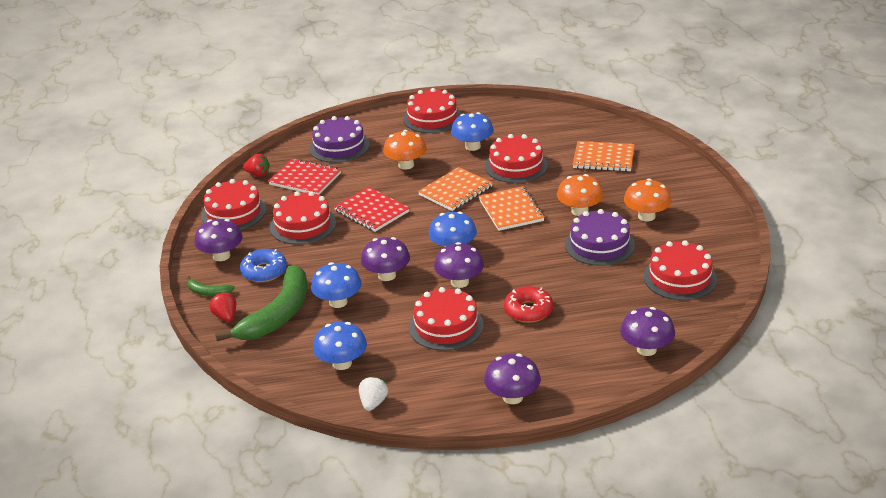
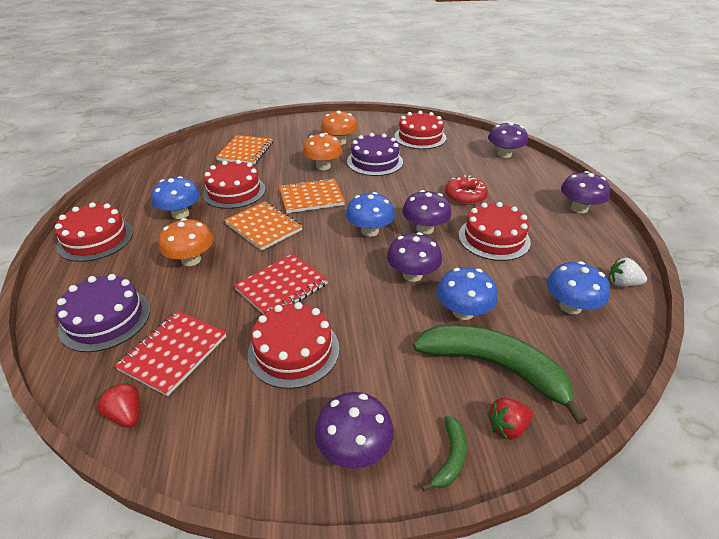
camera: 90 degrees left, 5 degrees up
red cake [201,179,266,230] -> none
blue donut [240,249,287,282] -> none
red strawberry [243,154,270,177] -> red strawberry turned 60 degrees counterclockwise [97,382,140,428]

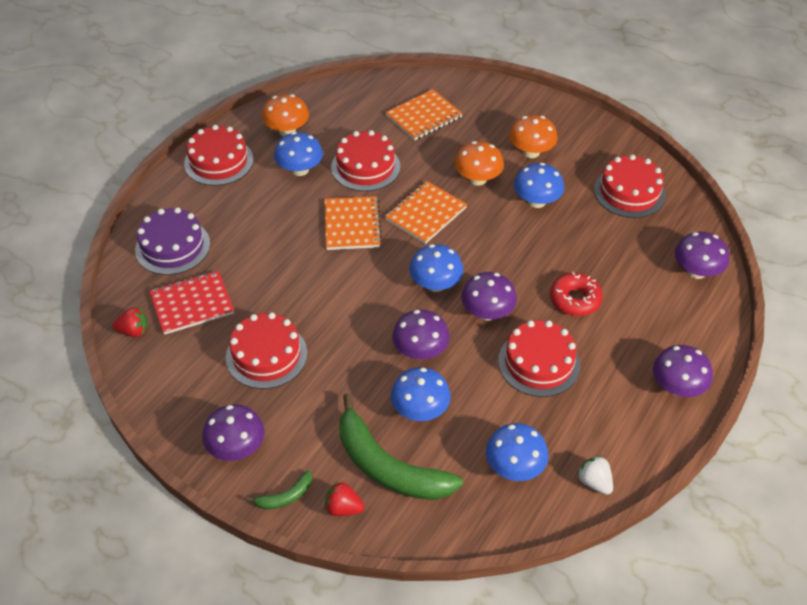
camera: 40 degrees right, 10 degrees up
red strawberry [97,382,140,428] -> red strawberry turned 90 degrees clockwise [112,308,148,337]
orange mushroom [158,218,213,266] -> orange mushroom moved to [262,94,309,136]
red notebook [234,254,328,314] -> none
orange notebook [279,178,345,213] -> orange notebook turned 75 degrees counterclockwise [384,181,467,244]
purple cake [347,133,403,176] -> blue mushroom [514,163,564,208]
green banana [413,324,587,425] -> green banana turned 150 degrees clockwise [340,393,463,500]

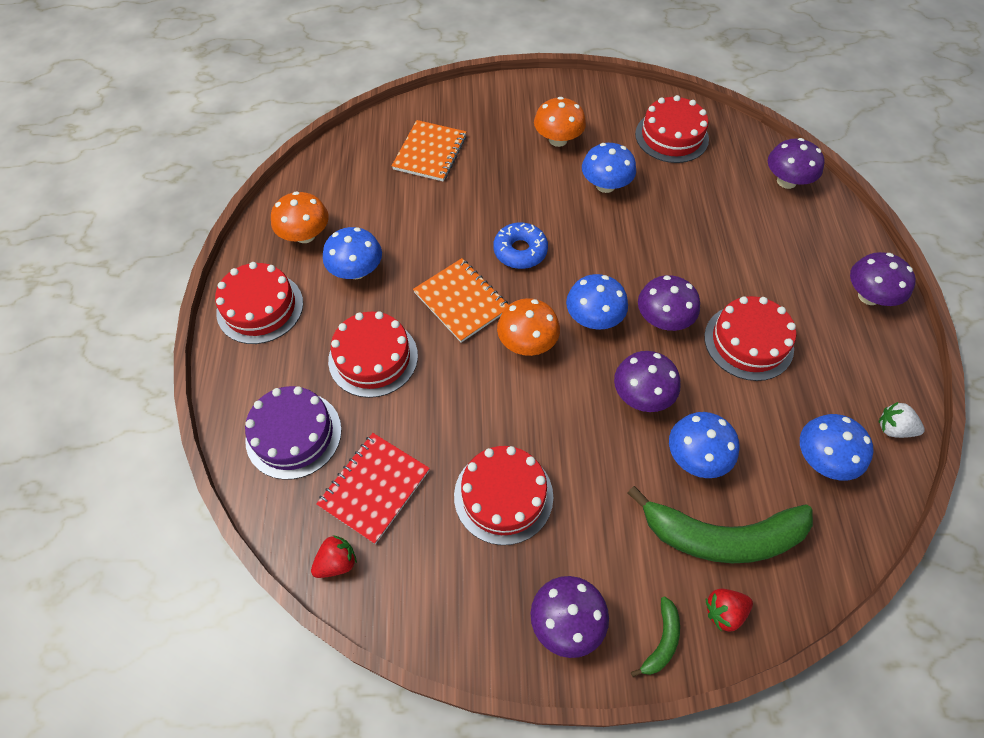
camera: 35 degrees left, 10 degrees up
red cake [331,130,400,191] -> red cake moved to [328,311,418,398]
orange notebook [384,181,467,244] -> blue donut [493,223,548,269]
orange mushroom [455,141,504,186] -> orange mushroom moved to [497,298,560,356]
red donut [550,272,603,316] -> none

